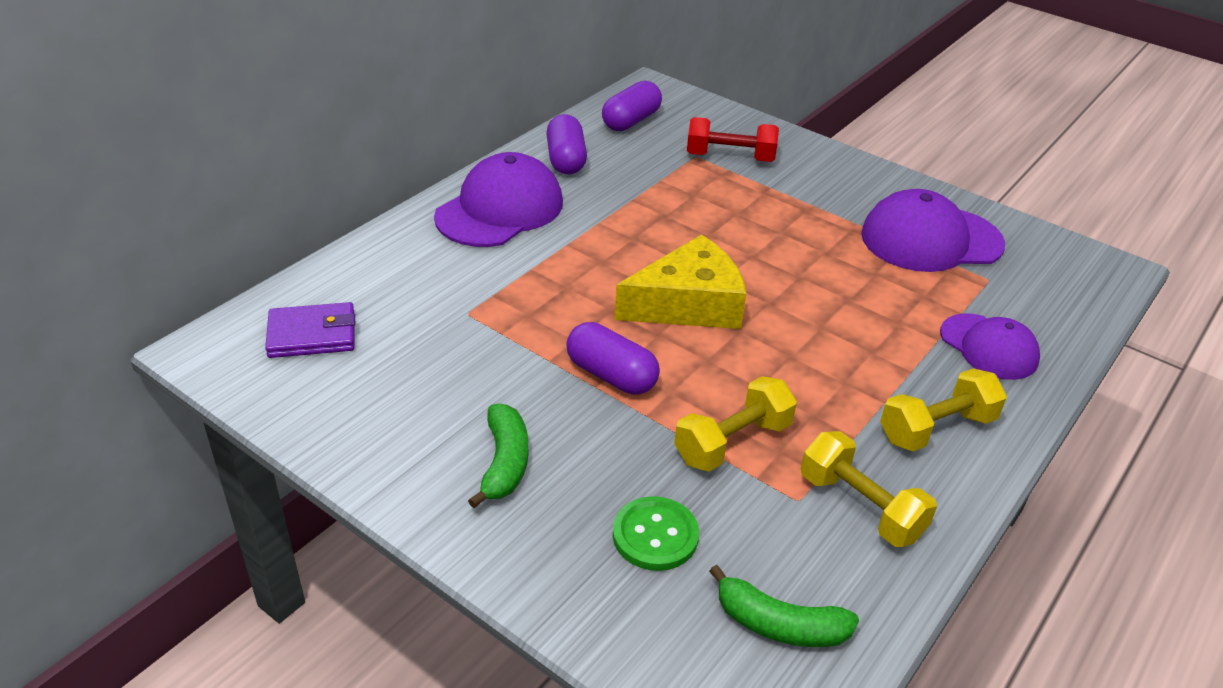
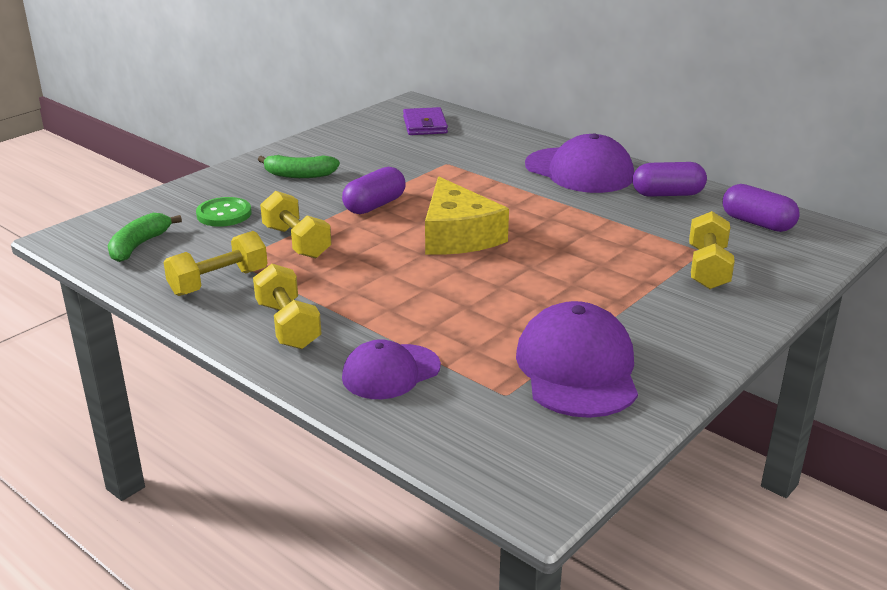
camera: 95 degrees right, 10 degrees down
red dumbbell [687,117,779,162] -> yellow dumbbell [689,211,735,289]

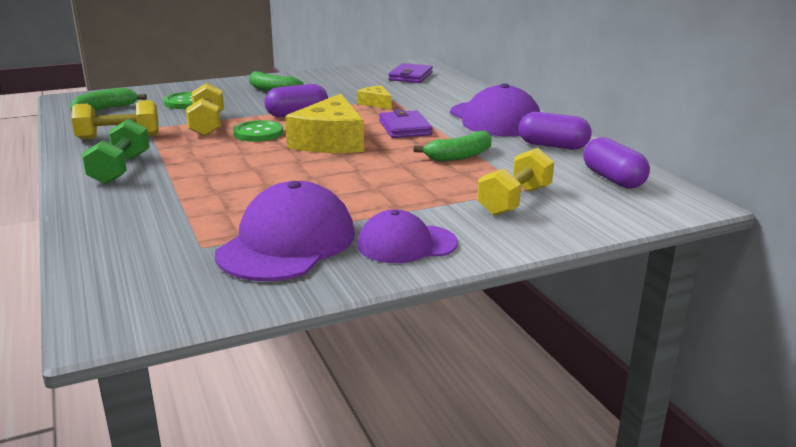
camera: 25 degrees right, 5 degrees down
yellow dumbbell [253,264,322,349] -> green dumbbell [82,119,150,185]
purple cap [342,339,441,399] -> purple cap moved to [358,210,458,263]
none -> green button [233,120,283,142]
none -> yellow cheese [357,85,391,109]
none -> purple wallet [379,109,433,138]
none -> green banana [414,131,492,161]

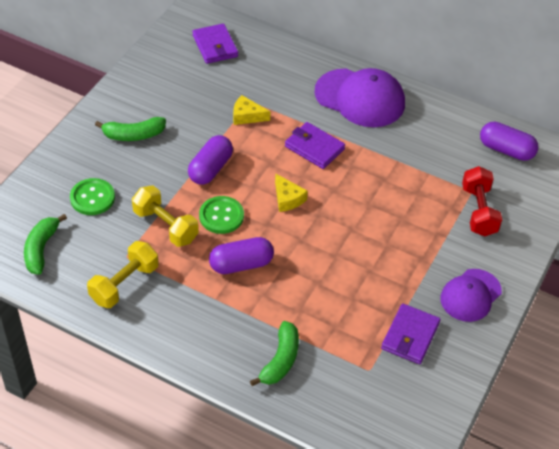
camera: 40 degrees left, 25 degrees up
green dumbbell [82,119,150,185] -> none
purple cap [215,181,355,281] -> purple wallet [381,303,440,364]
yellow cheese [285,94,364,153] -> yellow cheese [275,173,308,212], size x0.49
green banana [414,131,492,161] -> green banana moved to [250,321,299,386]
yellow dumbbell [477,148,554,216] -> red dumbbell [462,166,502,236]
purple capsule [519,112,592,150] -> purple capsule moved to [209,237,274,274]

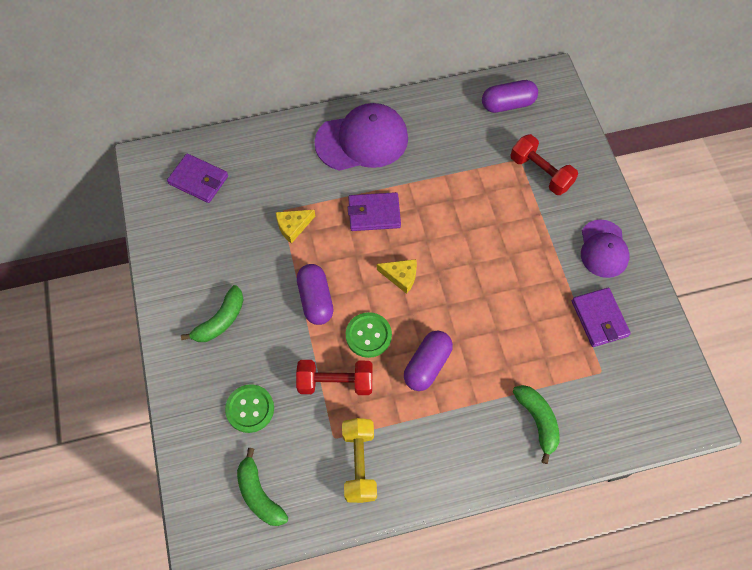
camera: 40 degrees left, 15 degrees up
yellow dumbbell [132,186,199,247] -> red dumbbell [296,360,373,395]

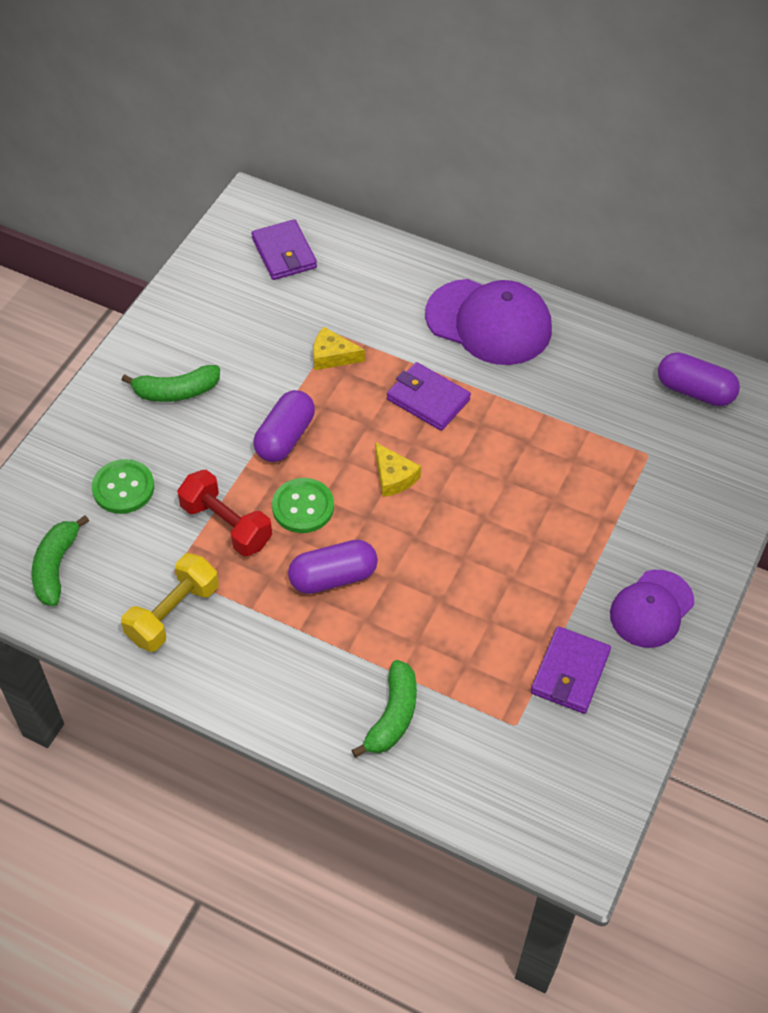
camera: 40 degrees right, 10 degrees down
red dumbbell [510,134,578,195] -> none

